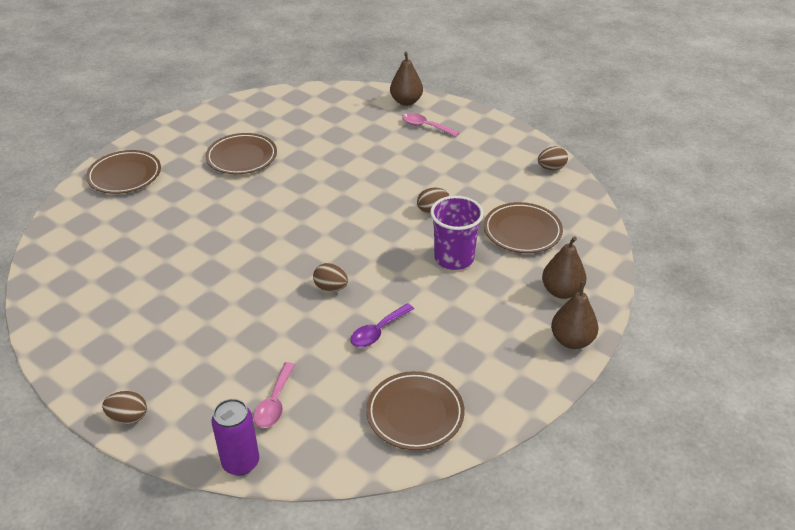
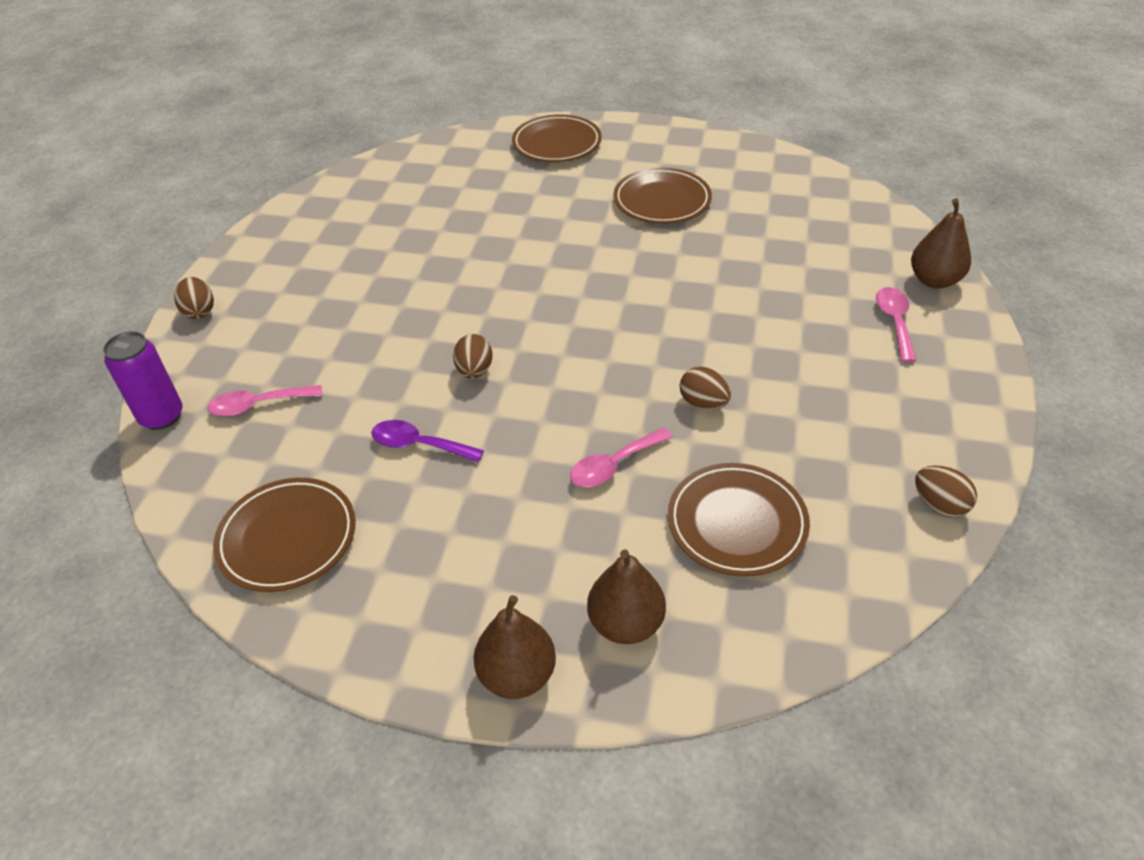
camera: 65 degrees right, 5 degrees up
purple cup [430,196,484,270] -> pink spoon [570,427,672,487]

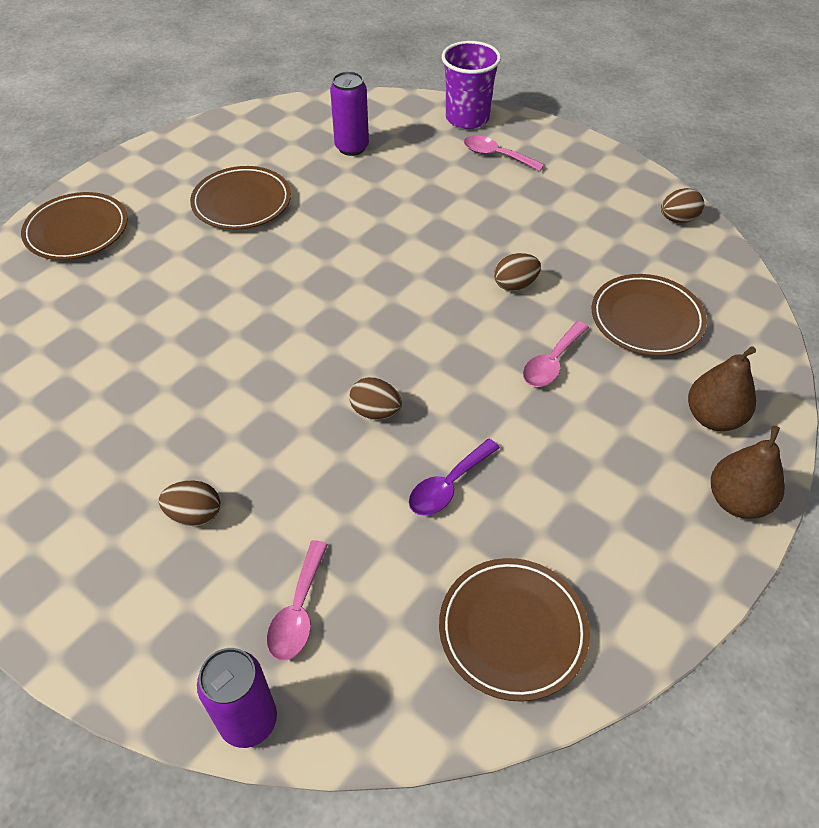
camera: 65 degrees left, 5 degrees up
brown egg [174,277,214,319] -> brown egg moved to [159,481,220,526]
pink spoon [570,427,672,487] -> pink spoon turned 45 degrees clockwise [523,321,589,387]
brown pear [911,198,971,289] -> purple cup [442,41,501,129]
none -> purple can [330,71,369,156]

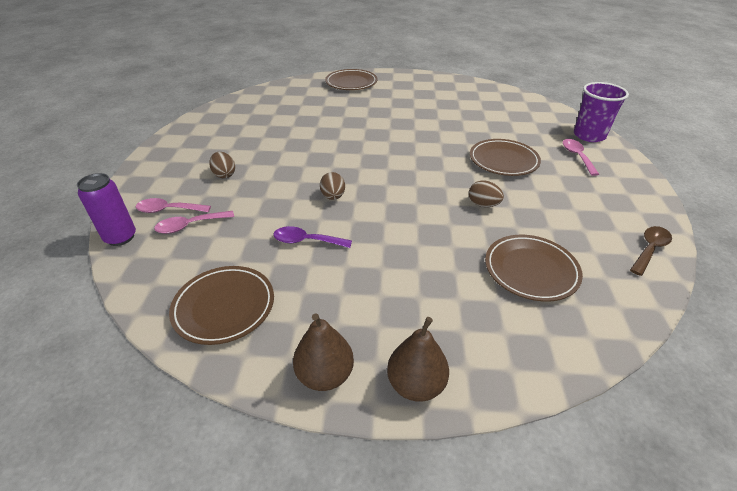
camera: 55 degrees right, 10 degrees down
brown plate [190,166,291,230] -> brown plate moved to [470,139,541,176]
purple can [330,71,369,156] -> none
pink spoon [523,321,589,387] -> pink spoon moved to [136,198,211,213]
brown egg [661,188,704,223] -> brown spoon [630,226,672,276]
brown pear [688,346,756,431] -> brown pear moved to [293,313,354,391]

